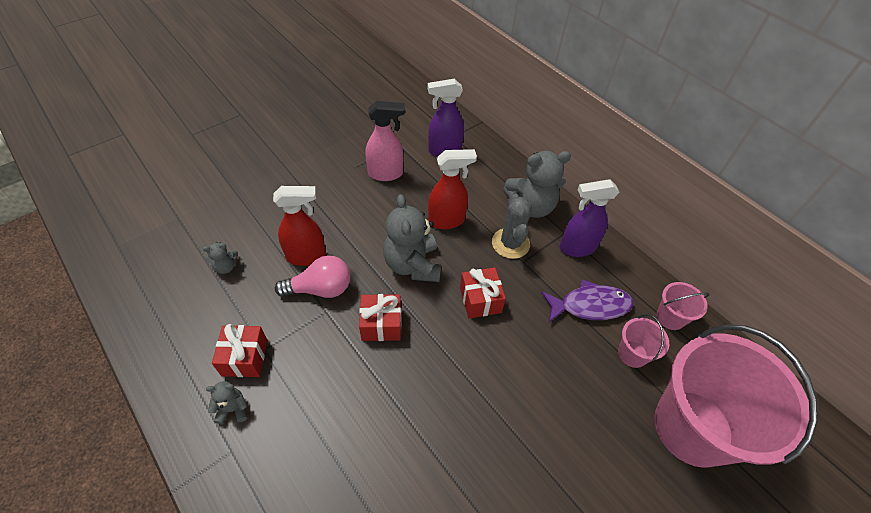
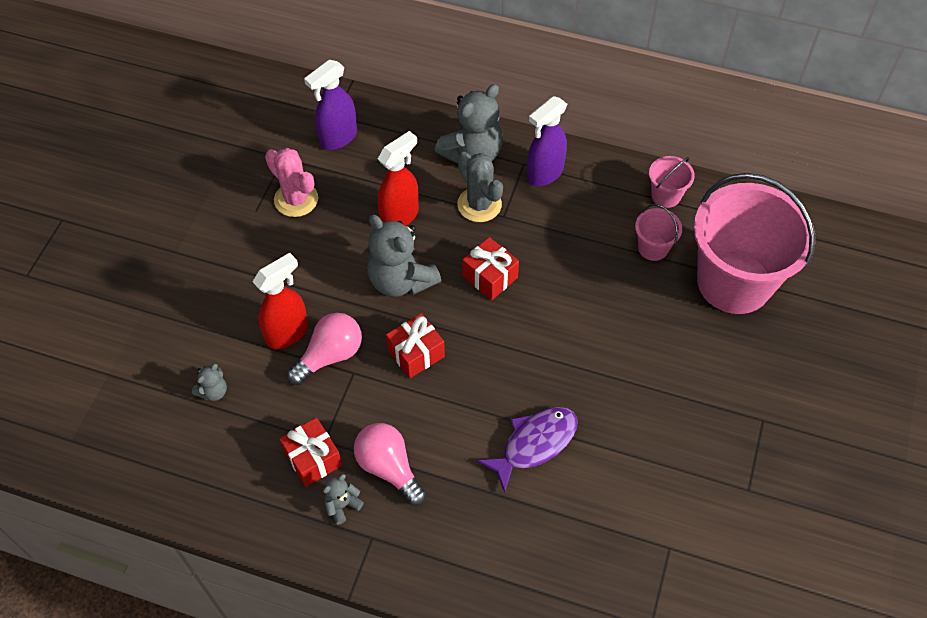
camera: 30 degrees left, 5 degrees up
pink spray bottle [365,101,405,181] -> pink cactus [265,148,318,217]
purple fish [541,279,633,323] -> purple fish moved to [477,407,577,493]
none -> pink light bulb [354,423,426,506]

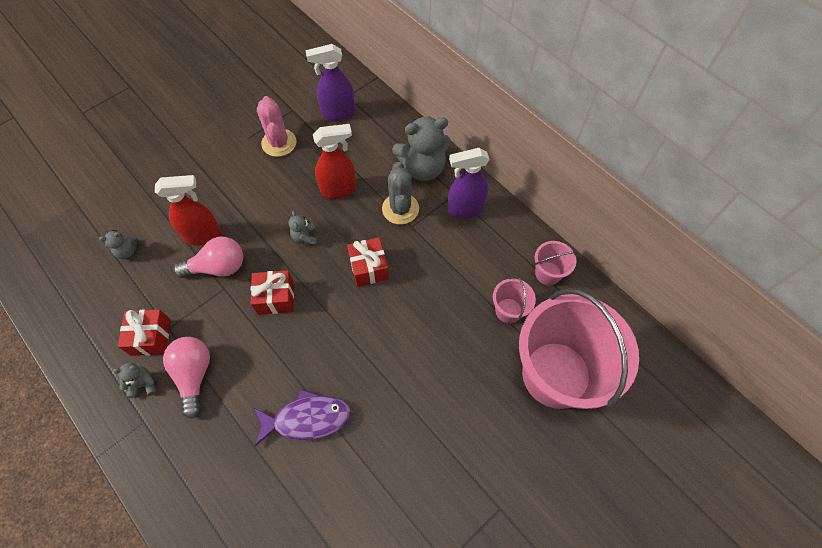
camera: 30 degrees right, 5 degrees up
grey teddy bear [367,215,441,297] -> grey teddy bear [289,211,318,245], size x0.47

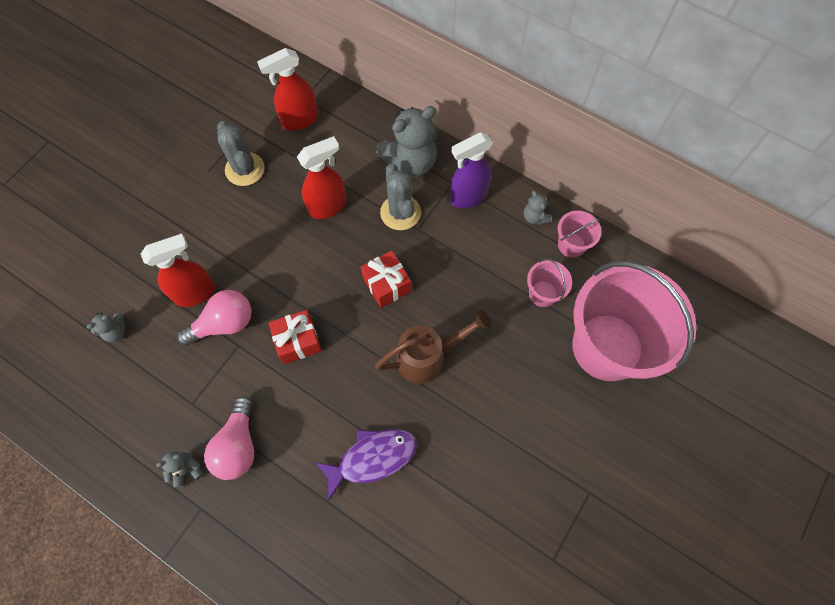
camera: 15 degrees left, 5 degrees up
red gift [118,310,171,356] -> none
pink light bulb [163,337,210,419] -> pink light bulb turned 150 degrees counterclockwise [204,396,254,480]
pink cactus [257,96,296,157] -> grey cactus [217,121,265,186]
grey teddy bear [289,211,318,245] -> grey teddy bear moved to [524,190,552,225]
purple spray bottle [305,44,355,121] -> red spray bottle [257,48,318,131]
none -> brown watering can [375,309,492,384]

